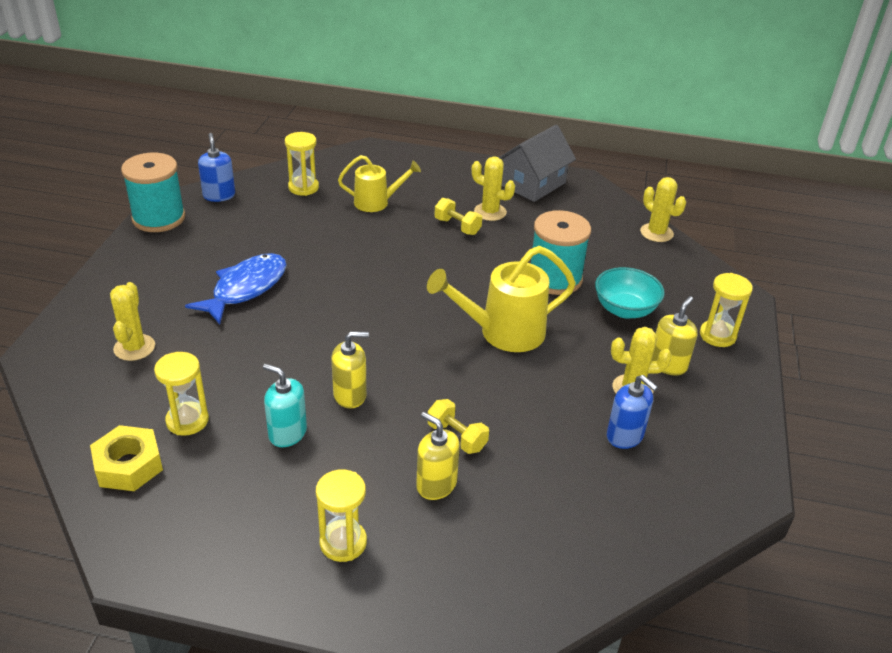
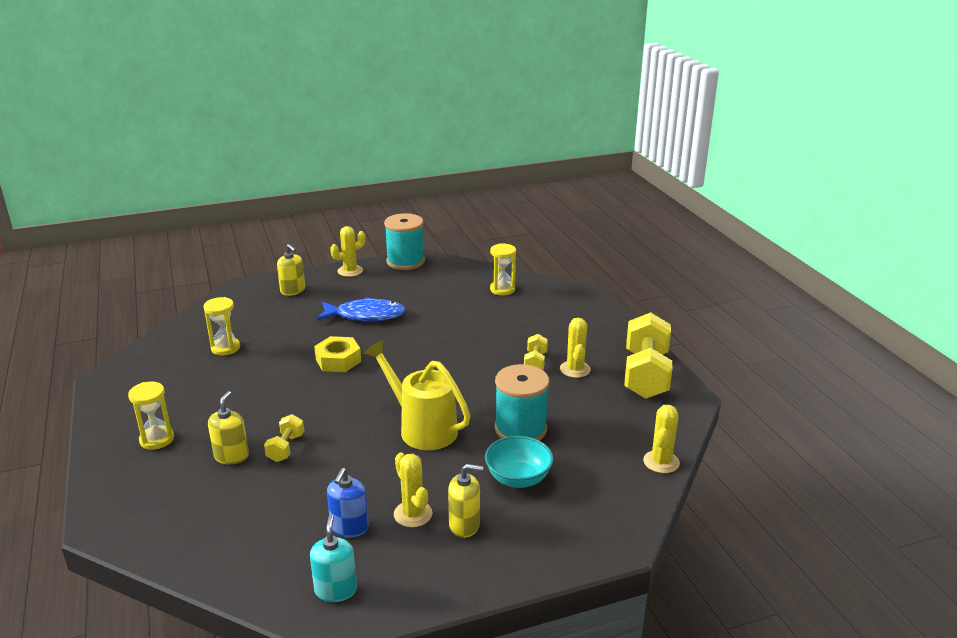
camera: 60 degrees right, 10 degrees down
yellow nut [90,425,163,491] -> yellow nut moved to [314,336,361,372]
yellow cactus [110,282,155,361] -> yellow cactus moved to [330,226,366,277]
blue soap dispenser [198,133,235,202] -> none
turquoise soap dispenser [263,364,307,447] -> turquoise soap dispenser moved to [310,514,357,602]
yellow soap dispenser [331,331,369,409] -> yellow soap dispenser moved to [277,244,305,296]
yellow watering can [338,155,421,212] -> none
grey house [498,125,576,202] -> yellow dumbbell [624,312,672,399]
yellow hourglass [700,273,753,347] -> none

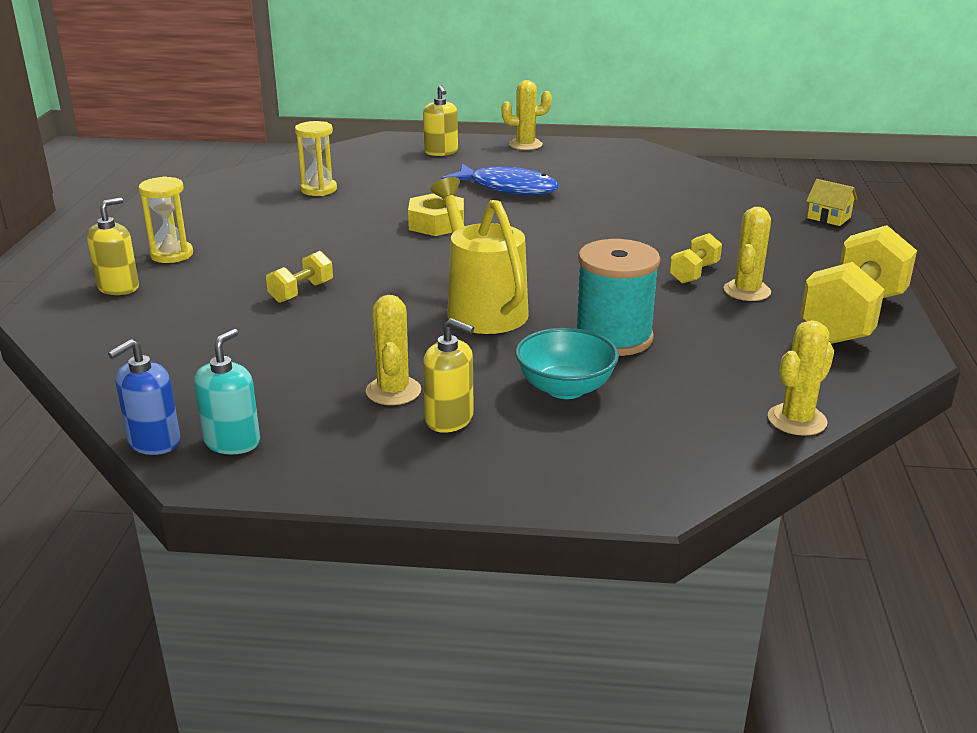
camera: 25 degrees right, 0 degrees up
yellow soap dispenser [208,391,249,464] -> yellow soap dispenser moved to [87,198,139,295]
blue soap dispenser [327,468,369,537] -> blue soap dispenser moved to [108,339,180,455]
turquoise spool [384,213,425,270] -> none
yellow hourglass [490,243,516,295] -> none
none -> yellow house [806,179,858,226]

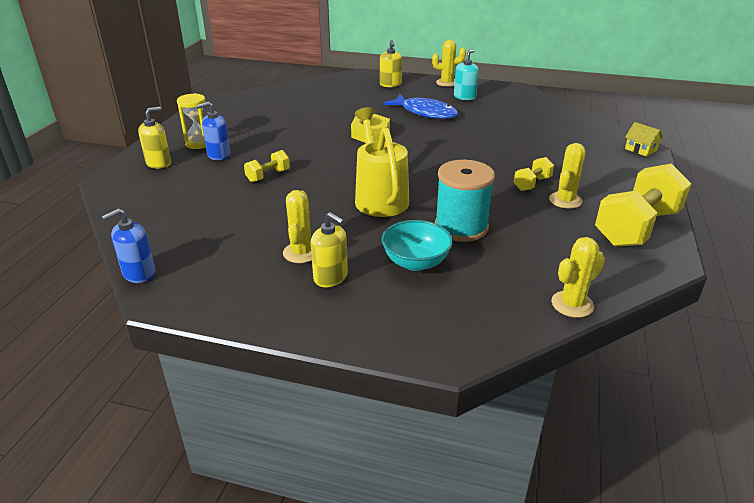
camera: 10 degrees right, 5 degrees up
turquoise soap dispenser [194,329,260,454] -> turquoise soap dispenser moved to [454,49,479,100]
yellow hourglass [295,121,337,196] -> none
none -> blue soap dispenser [196,101,230,160]

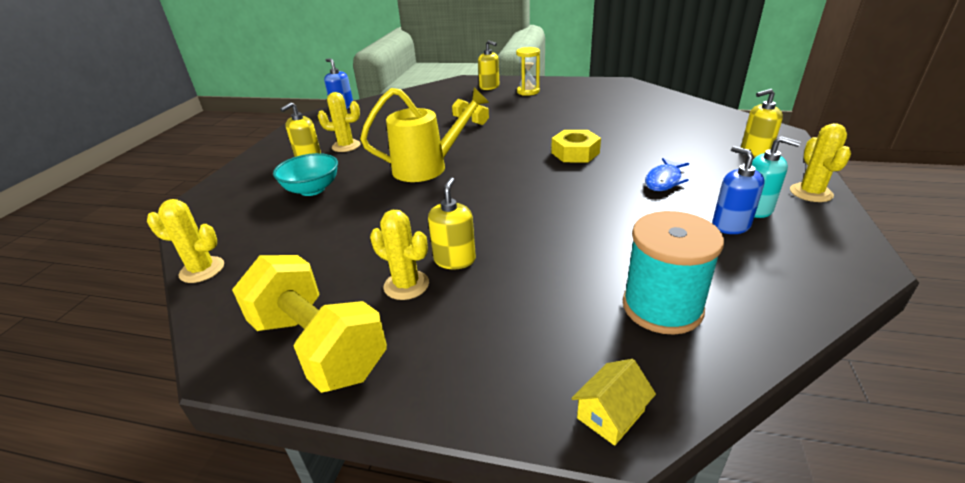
camera: 90 degrees right, 0 degrees up
blue soap dispenser [196,101,230,160] -> blue soap dispenser moved to [712,146,765,234]
blue fish [383,94,458,119] -> blue fish [645,158,689,191], size x0.65
turquoise spool [435,160,495,242] -> turquoise spool moved to [623,211,724,335]
yellow dumbbell [514,157,554,191] -> yellow soap dispenser [428,178,476,269]
yellow cactus [551,237,605,318] -> yellow cactus turned 45 degrees counterclockwise [147,199,224,283]

